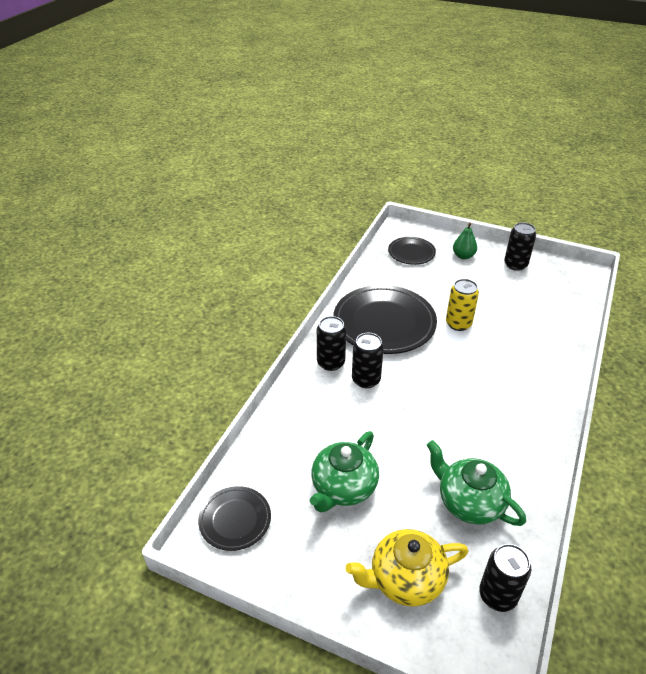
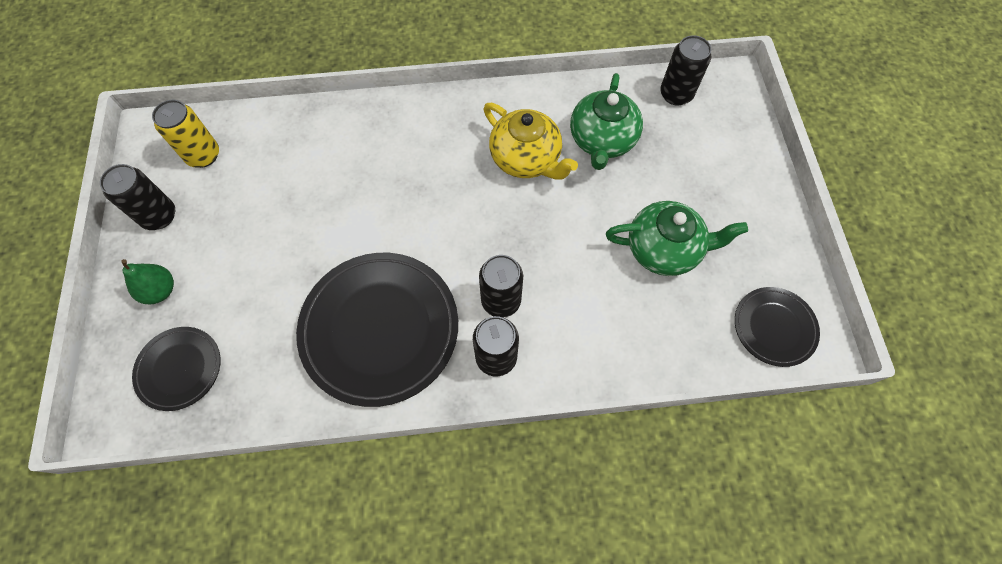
camera: 120 degrees left, 25 degrees up
yellow teapot [346,529,468,607] -> yellow teapot moved to [483,103,578,180]
yellow can [446,279,479,331] -> yellow can moved to [152,100,219,168]

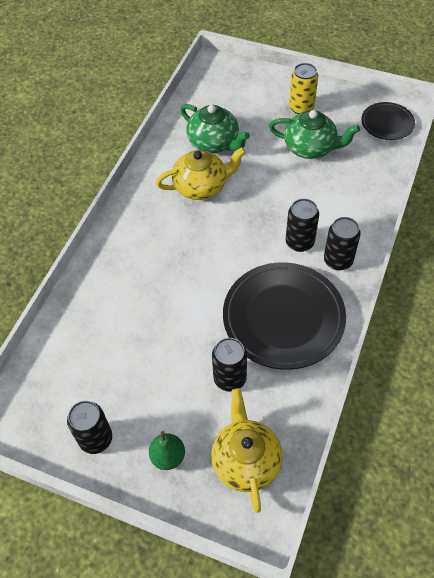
camera: 60 degrees left, 10 degrees down
black plate [132,327,220,411] -> yellow teapot [211,388,283,513]
yellow can [152,100,219,168] -> yellow can moved to [289,63,318,114]
green teapot [606,201,748,276] -> green teapot turned 75 degrees clockwise [269,110,360,159]
black can [660,35,711,105] -> black can moved to [212,338,247,392]

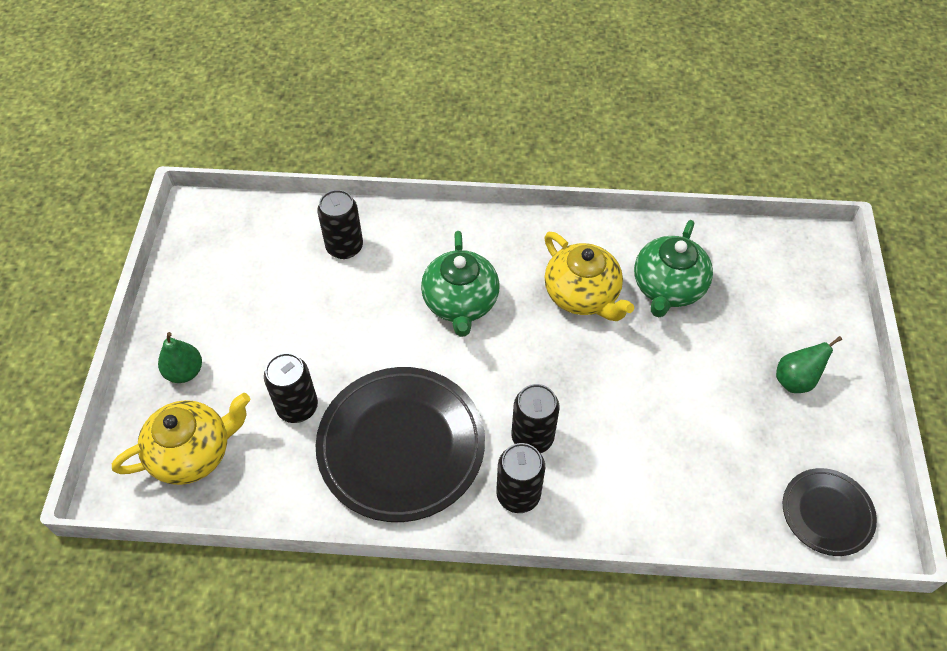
camera: 70 degrees right, 0 degrees up
black can [67,401,112,454] -> black can moved to [317,190,363,259]
green teapot [269,110,360,159] -> green teapot moved to [421,231,500,337]
yellow can [289,63,318,114] -> green pear [776,336,842,393]

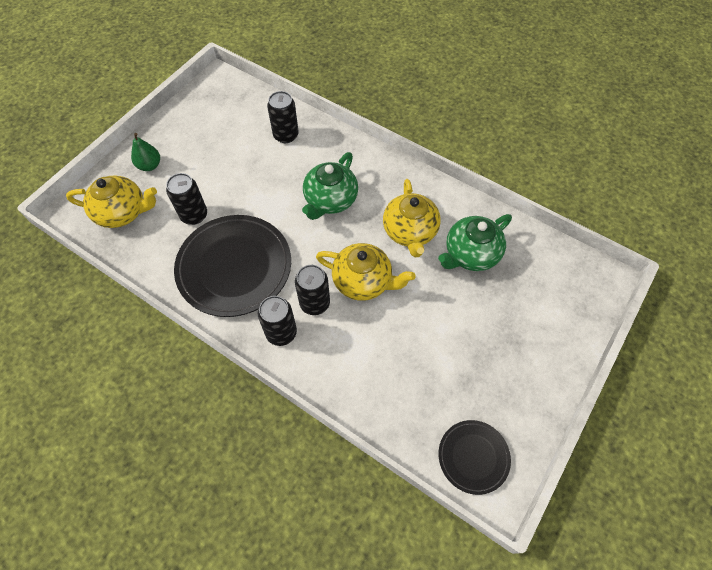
camera: 30 degrees right, 5 degrees up
green pear [776,336,842,393] -> none
none -> yellow teapot [316,243,415,301]

